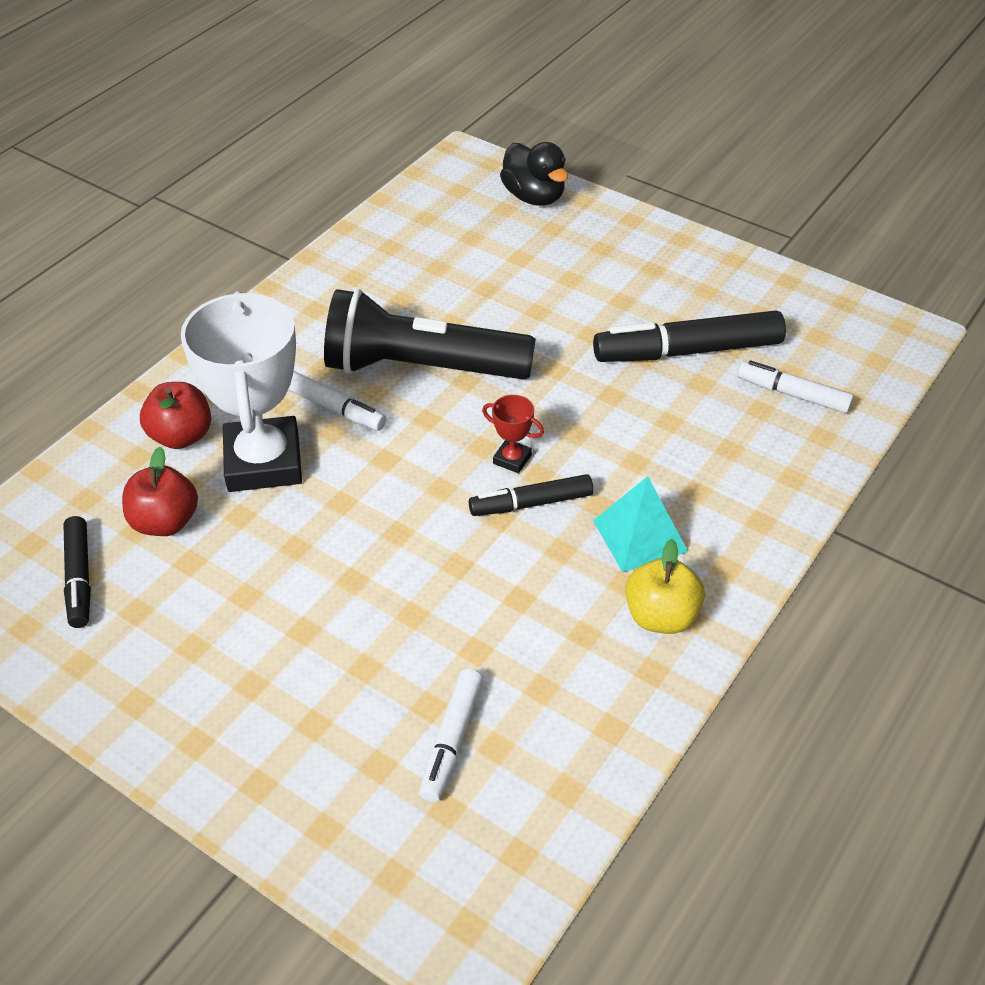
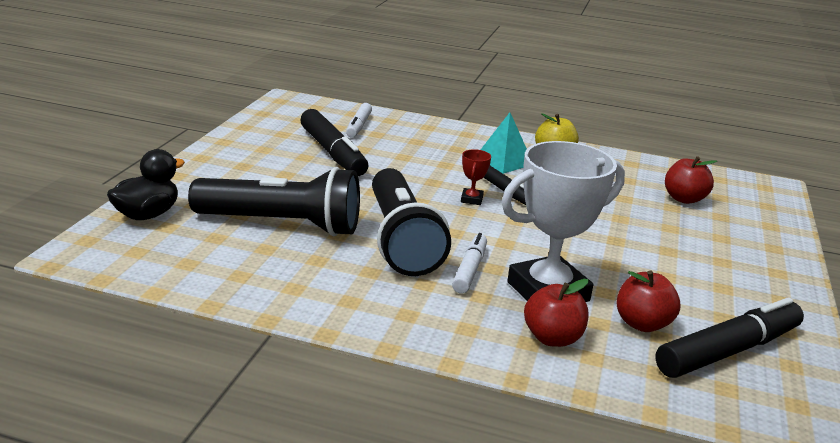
camera: 110 degrees left, 20 degrees down
black marker [63,516,91,628] -> black marker [655,297,804,378], size x1.71
white marker [419,669,483,802] -> red apple [665,156,717,204]
none -> black flashlight [188,167,360,236]

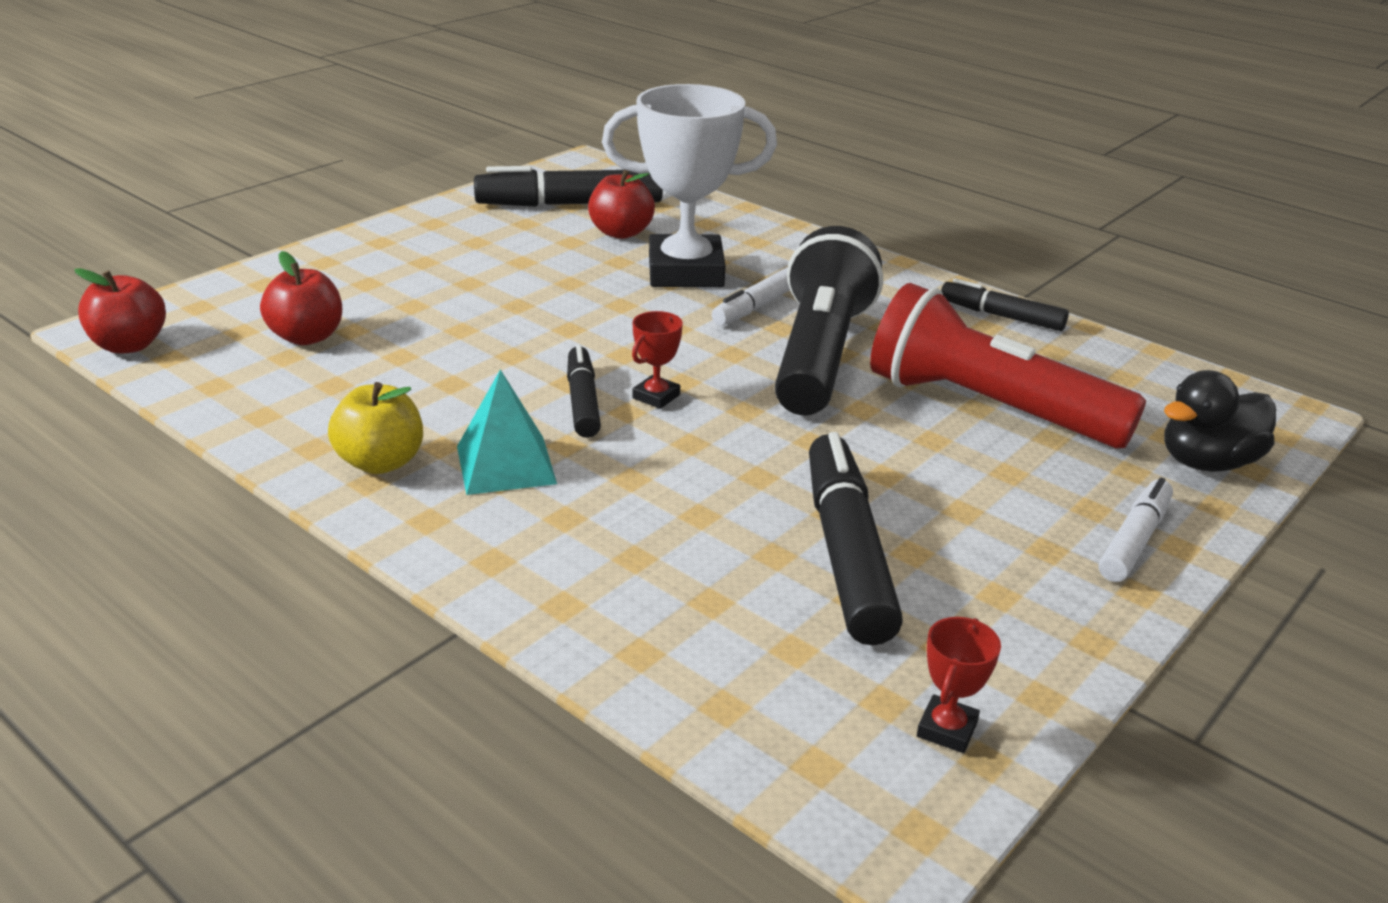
camera: 155 degrees left, 5 degrees up
black flashlight [188,167,360,236] -> red flashlight [870,283,1146,449]
white marker [346,103,372,138] -> white marker moved to [1099,478,1173,582]
red apple [524,279,589,347] -> red apple moved to [74,268,166,354]
none -> red trophy [917,617,1001,753]
none -> black marker [941,278,1069,331]

